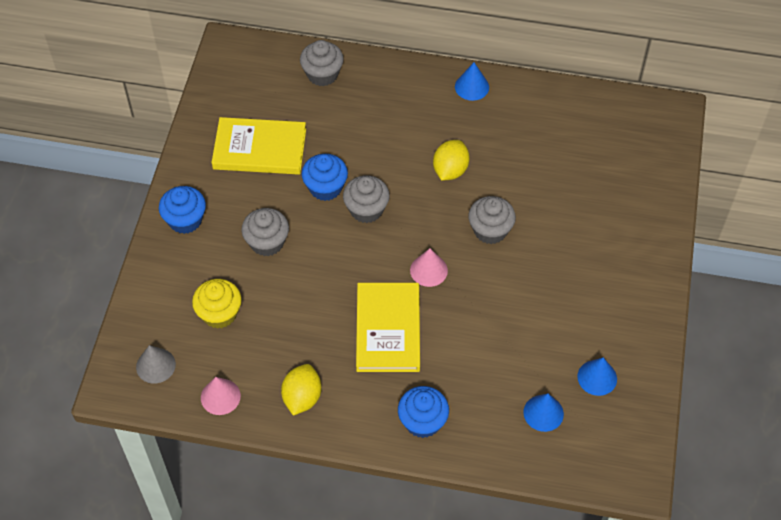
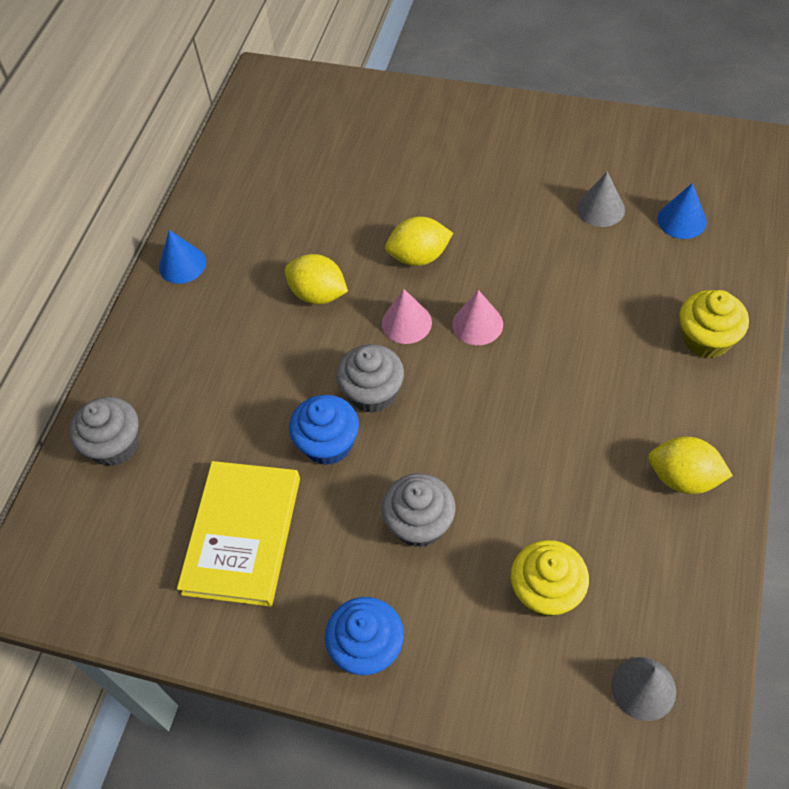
camera: 80 degrees left, 0 degrees up
pink cone [201,377,241,415] -> pink cone moved to [382,289,432,344]
yellow book [356,283,420,372] -> none
blue cupcake [398,386,449,438] -> yellow cupcake [679,290,749,358]
grey cupcake [468,196,516,244] -> yellow lemon [385,216,453,266]
blue cone [577,357,617,396] -> none
none -> grey cone [577,171,625,227]

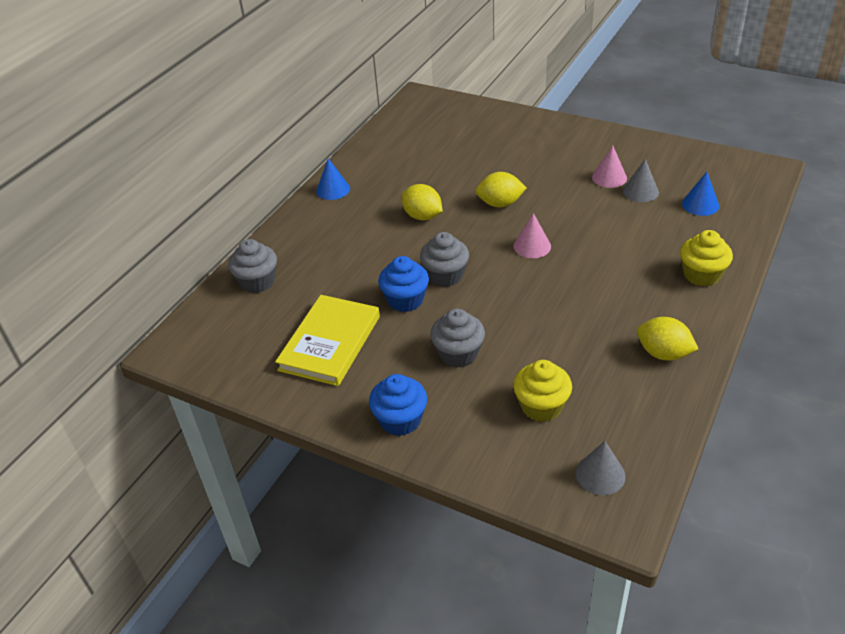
camera: 10 degrees right, 15 degrees down
pink cone [382,289,432,344] -> pink cone moved to [592,145,627,188]

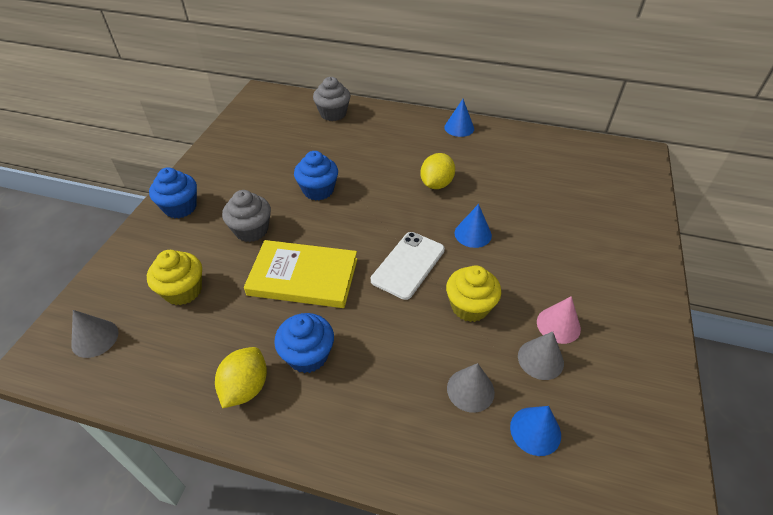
camera: 75 degrees right, 5 degrees up
yellow book [275,295,380,386] -> yellow book moved to [244,240,357,308]
grey cupcake [420,232,469,287] -> none
yellow lemon [476,172,526,207] -> blue cone [454,204,492,248]
pink cone [513,213,551,258] -> white phone [371,232,445,300]
yellow cupcake [680,230,733,286] -> yellow cupcake moved to [446,265,501,322]
none -> blue cupcake [274,313,334,373]
none -> grey cone [447,363,495,413]

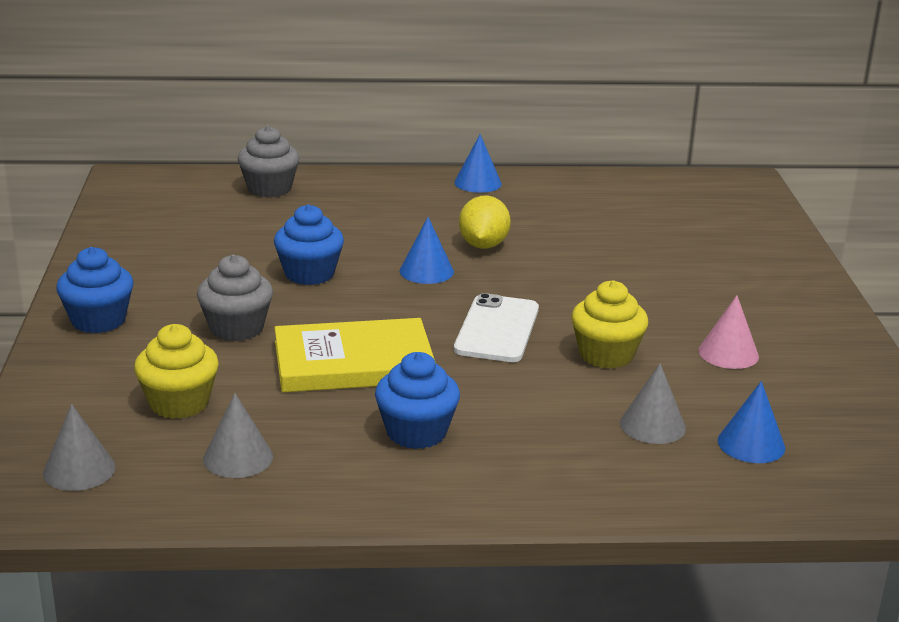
camera: 20 degrees left, 20 degrees down
yellow lemon [215,347,267,408] -> none
blue cone [454,204,492,248] -> blue cone moved to [400,217,454,284]
grey cone [518,331,564,380] -> grey cone moved to [203,393,273,478]

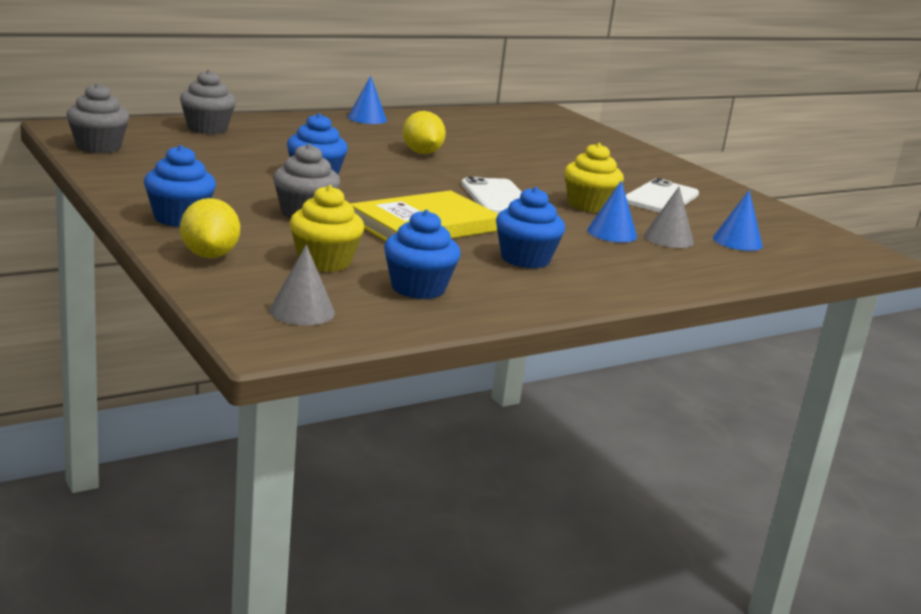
camera: 30 degrees left, 5 degrees down
grey cone [203,393,273,478] -> blue cupcake [384,210,461,299]
blue cone [400,217,454,284] -> blue cone moved to [587,180,637,242]
pink cone [698,295,759,369] -> white phone [626,178,699,213]
none -> grey cupcake [66,83,129,154]
none -> yellow lemon [180,198,240,258]

